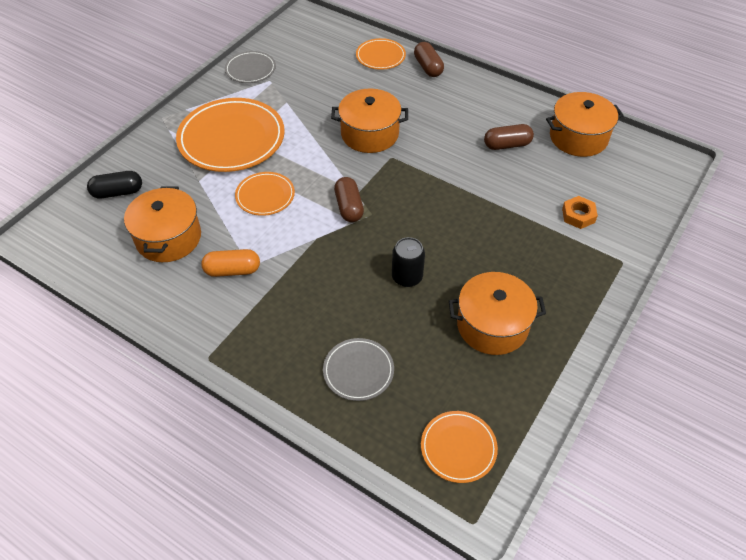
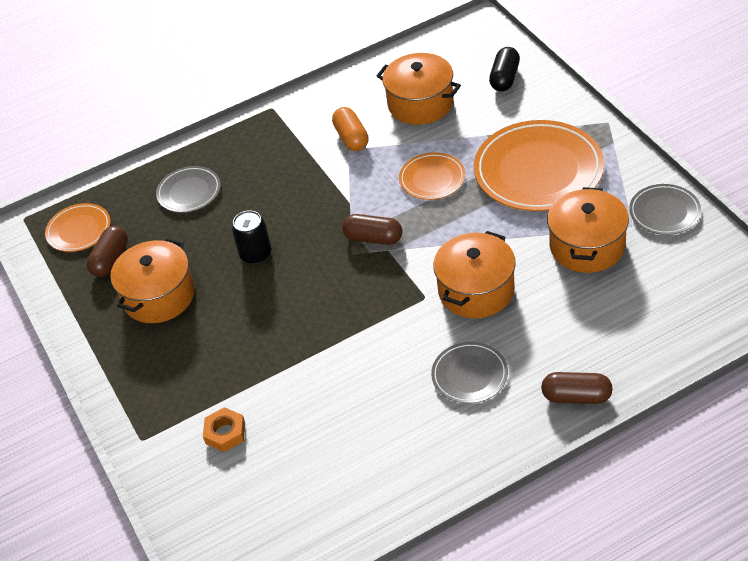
camera: 125 degrees right, 5 degrees down
orange capsule [201,249,260,277] -> orange capsule turned 45 degrees counterclockwise [332,107,369,151]
orange plate [356,38,406,70] -> none
brown capsule [484,124,534,150] -> brown capsule moved to [86,226,128,277]
orange pot [546,92,623,157] -> orange pot moved to [547,187,629,273]
none -> grey plate [431,342,508,404]

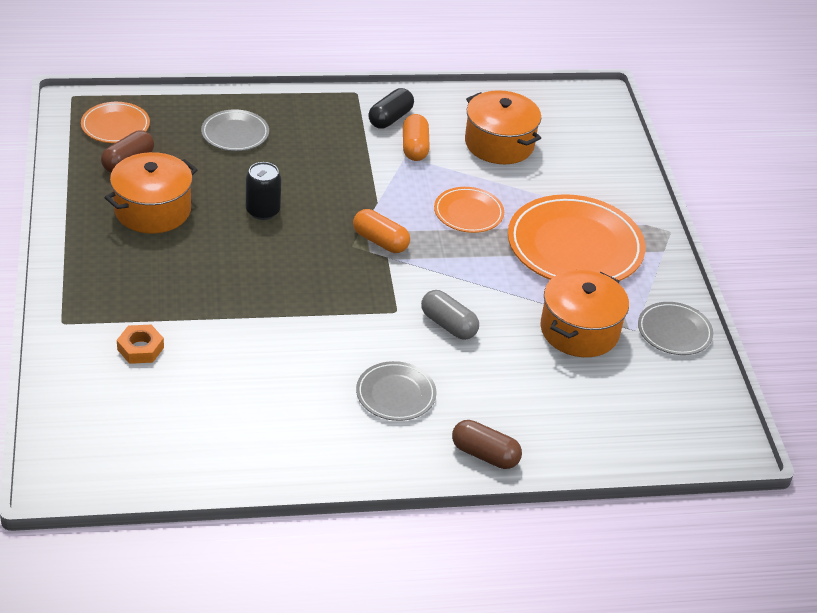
camera: 10 degrees right, 5 degrees down
brown capsule [342,214,402,245] -> orange capsule [353,209,410,253]
orange pot [433,231,516,318] -> grey capsule [421,290,479,340]
black capsule [489,47,520,91] -> black capsule moved to [368,88,414,128]

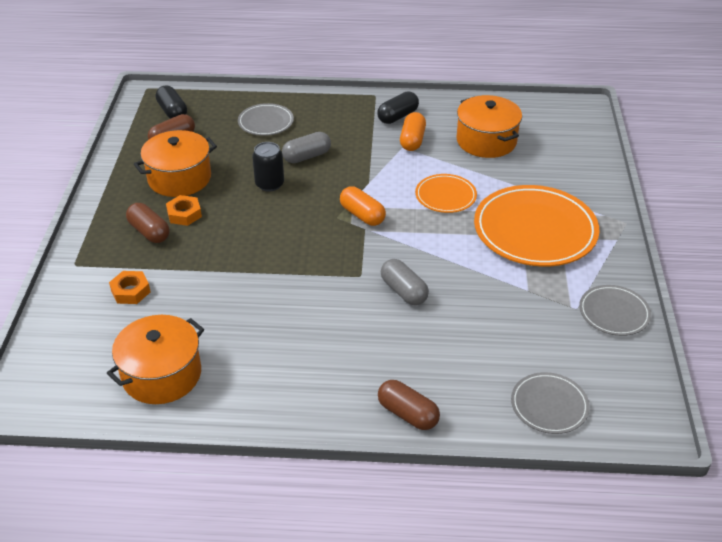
camera: 15 degrees right, 0 degrees up
orange plate [81,102,150,143] -> black capsule [156,85,187,119]
grey plate [356,361,437,421] -> grey plate moved to [511,372,590,434]
orange pot [541,270,629,357] -> orange pot moved to [107,315,204,404]
none -> brown capsule [126,203,170,243]
none -> orange nut [166,195,202,226]
none -> grey capsule [282,132,331,163]

